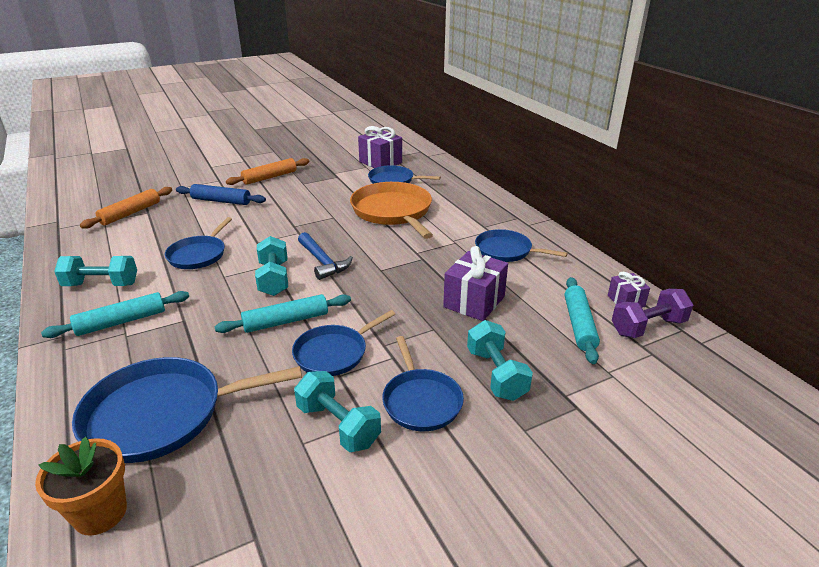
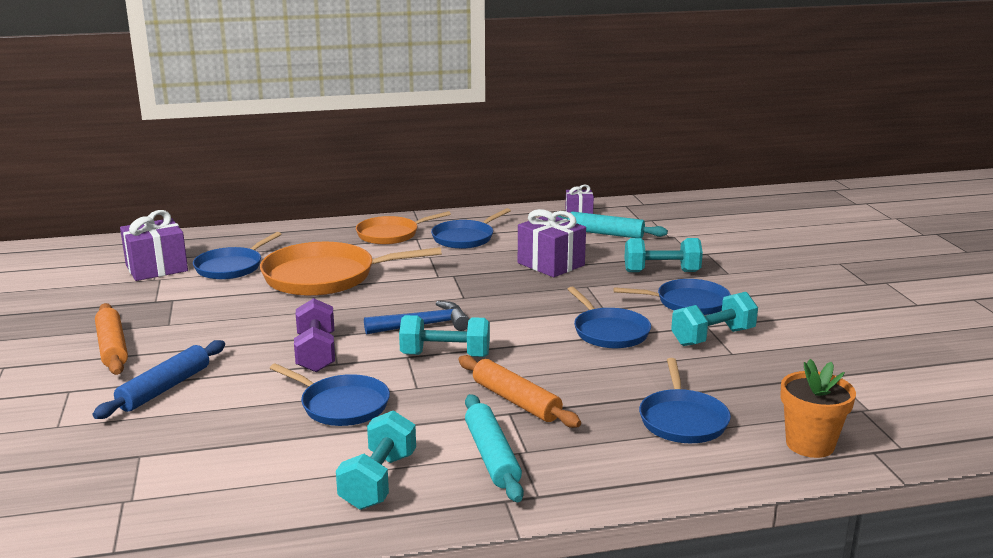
camera: 75 degrees left, 10 degrees down
blue pan [72,357,302,463] -> blue pan [639,358,731,443], size x0.61
orange rolling pin [80,187,172,229] -> orange rolling pin moved to [458,355,581,428]
turquoise rolling pin [214,294,351,333] -> none
purple dumbbell [612,289,693,338] -> purple dumbbell moved to [294,298,335,372]
none -> orange pan [356,211,451,245]

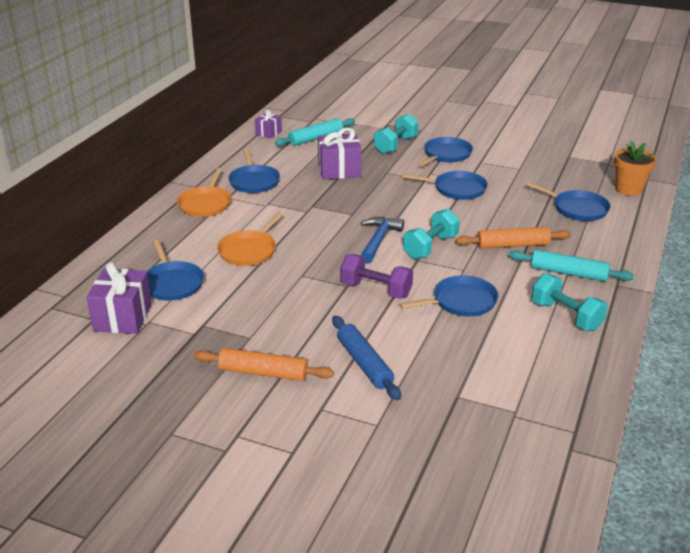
camera: 55 degrees left, 10 degrees up
orange pan [260,242,442,296] -> orange pan [217,212,284,266], size x0.61
turquoise dumbbell [671,292,758,346] -> none

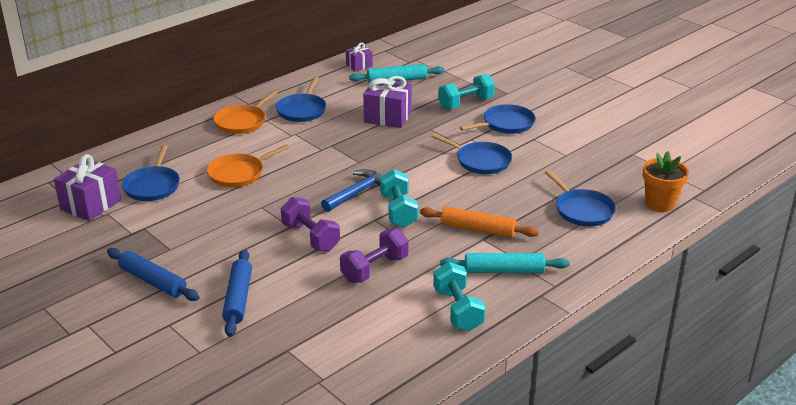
camera: 25 degrees right, 0 degrees up
orange rolling pin [194,348,334,381] -> blue rolling pin [107,248,200,301]
blue pan [400,275,498,316] -> purple dumbbell [340,228,409,283]
turquoise dumbbell [403,209,460,259] -> turquoise dumbbell turned 75 degrees counterclockwise [380,169,418,228]
turquoise rolling pin [509,250,634,282] -> turquoise rolling pin turned 45 degrees counterclockwise [440,253,570,273]

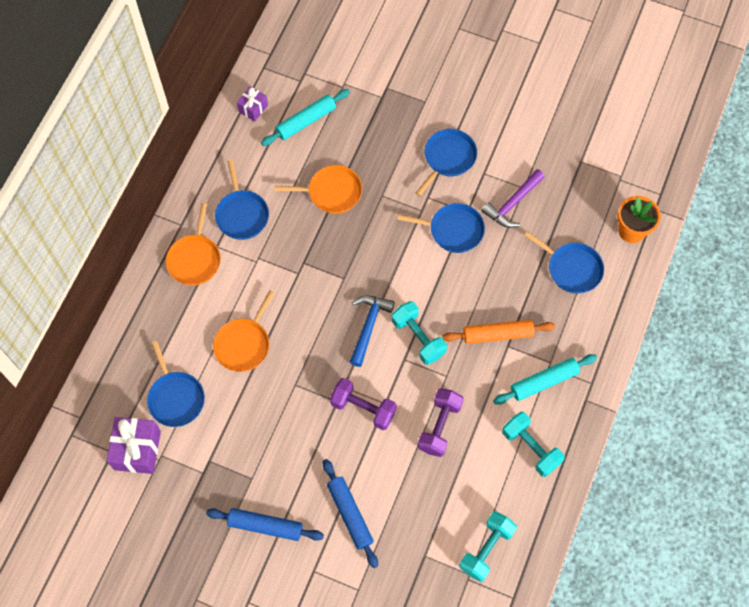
camera: 25 degrees left, 35 degrees up
purple gift [363,76,412,128] -> orange pan [275,165,362,214]
turquoise dumbbell [438,74,495,110] -> turquoise dumbbell moved to [459,511,517,582]
none -> purple hammer [481,169,545,228]

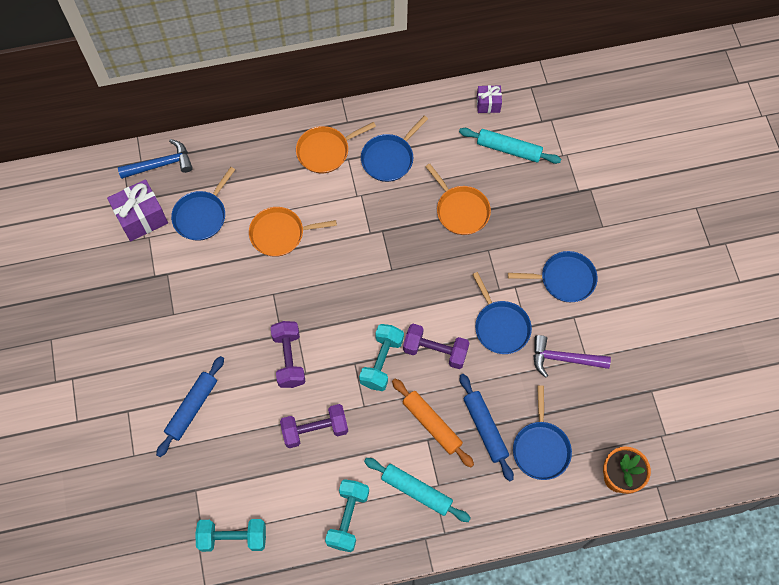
camera: 55 degrees right, 0 degrees up
blue rolling pin [206,508,324,541] -> blue rolling pin moved to [460,374,514,482]
blue hammer [350,296,395,367] -> blue hammer moved to [118,139,193,179]
none -> purple dumbbell [403,324,469,369]

